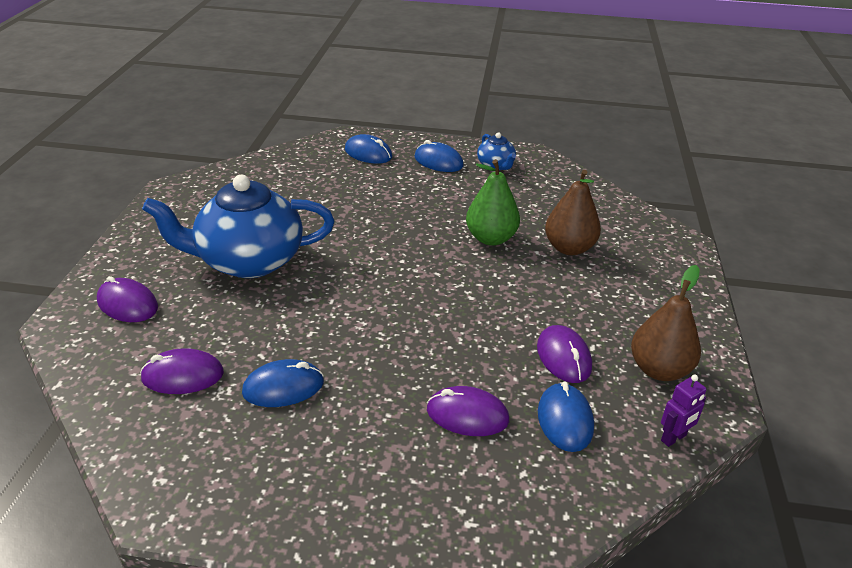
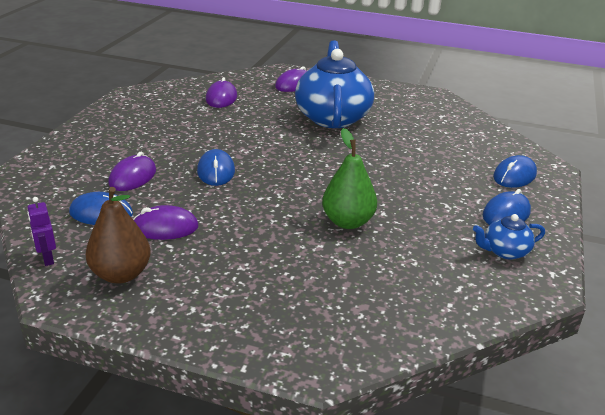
camera: 100 degrees right, 5 degrees down
blue mouse [242,359,324,407] -> blue mouse moved to [197,149,235,186]
brown pear [545,170,601,255] -> none

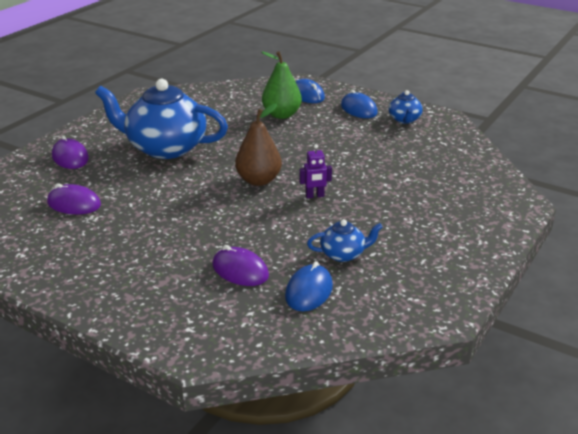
camera: 75 degrees left, 0 degrees up
purple robot [27,197,56,266] -> purple robot moved to [299,144,332,198]
brown pear [86,187,151,284] -> brown pear moved to [235,103,282,186]
purple mouse [133,205,199,240] -> blue teapot [307,219,382,262]
blue mouse [197,149,235,186] -> none
green pear [322,128,377,229] -> green pear moved to [261,51,302,119]

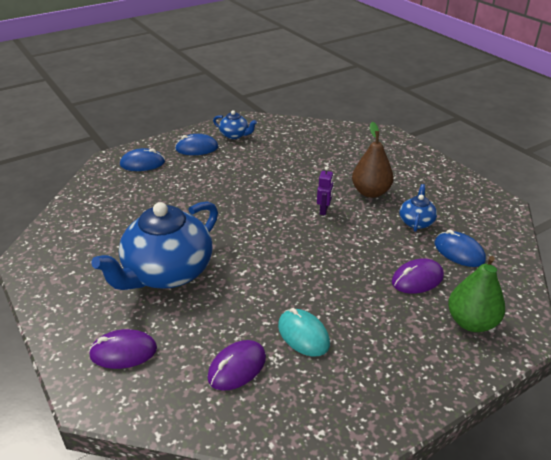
camera: 65 degrees left, 5 degrees up
brown pear [235,103,282,186] -> brown pear moved to [352,122,394,198]
green pear [261,51,302,119] -> green pear moved to [448,256,505,332]
none -> turquoise mouse [278,308,330,357]

